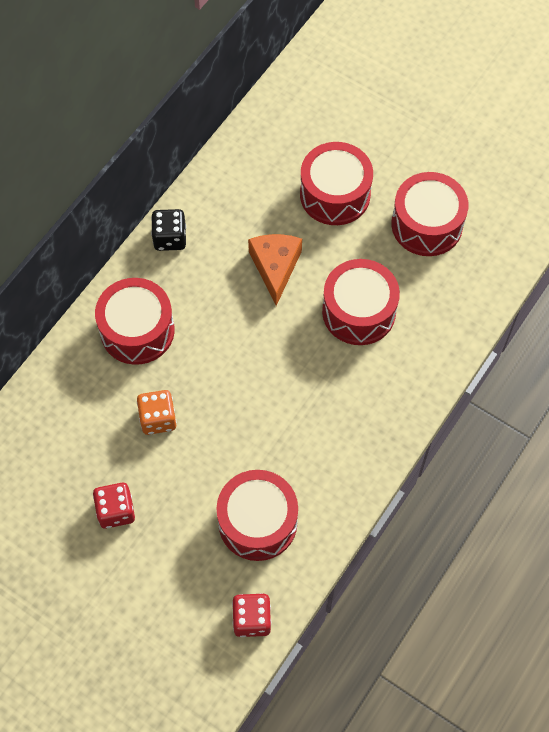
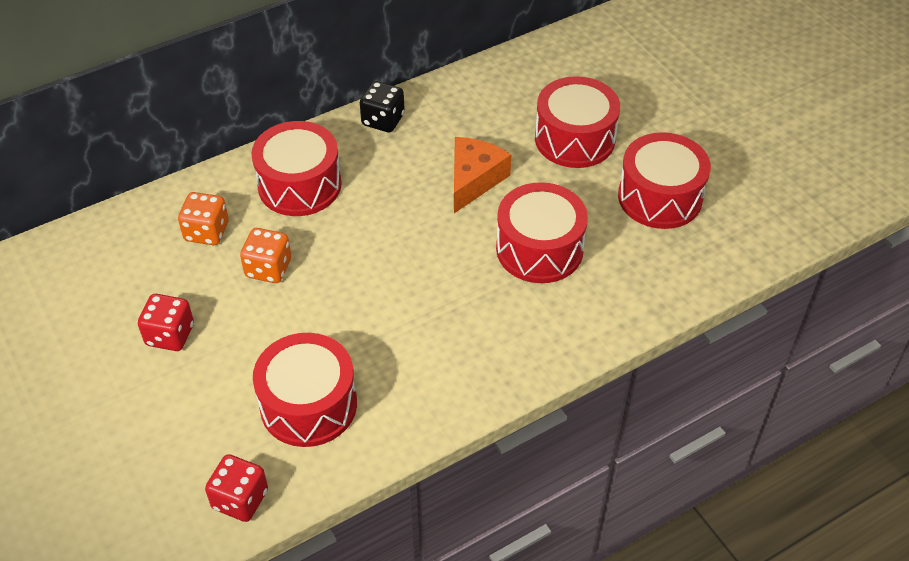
camera: 25 degrees right, 15 degrees down
none -> orange dice [178,192,229,245]

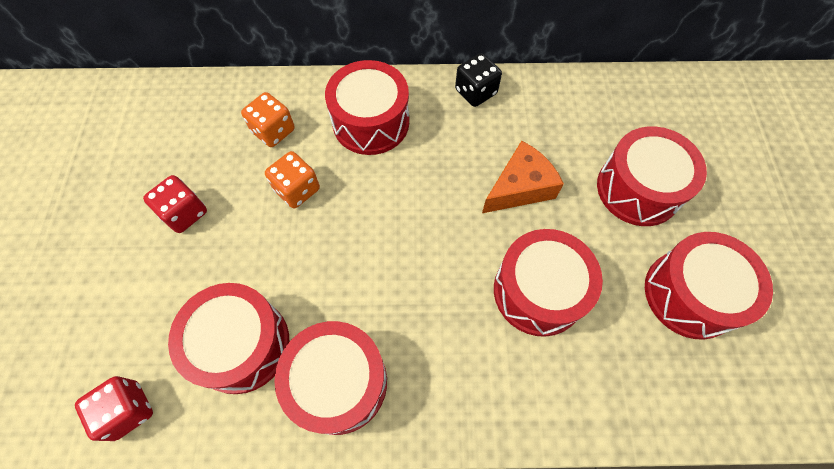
camera: 30 degrees right, 15 degrees up
none -> red drum [274,321,387,435]

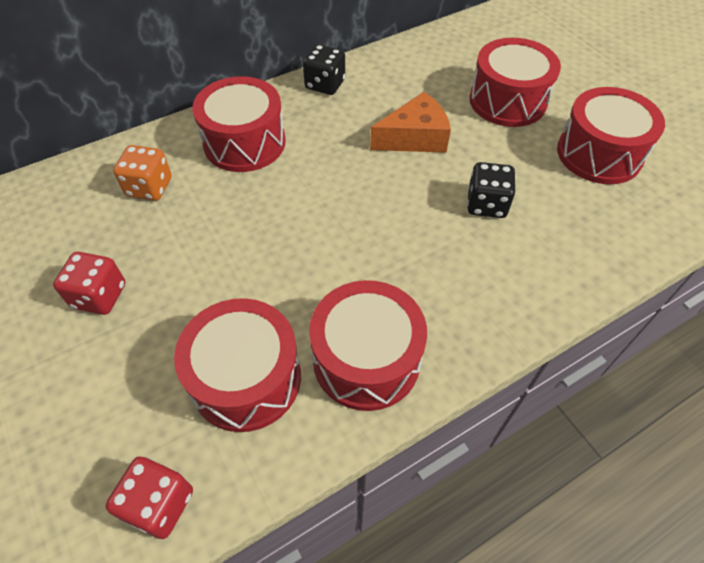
camera: 30 degrees left, 10 degrees down
orange dice [265,151,320,208] -> none
orange cheese [482,141,564,213] -> orange cheese turned 45 degrees clockwise [370,92,451,153]
red drum [494,229,603,337] -> black dice [467,162,515,218]

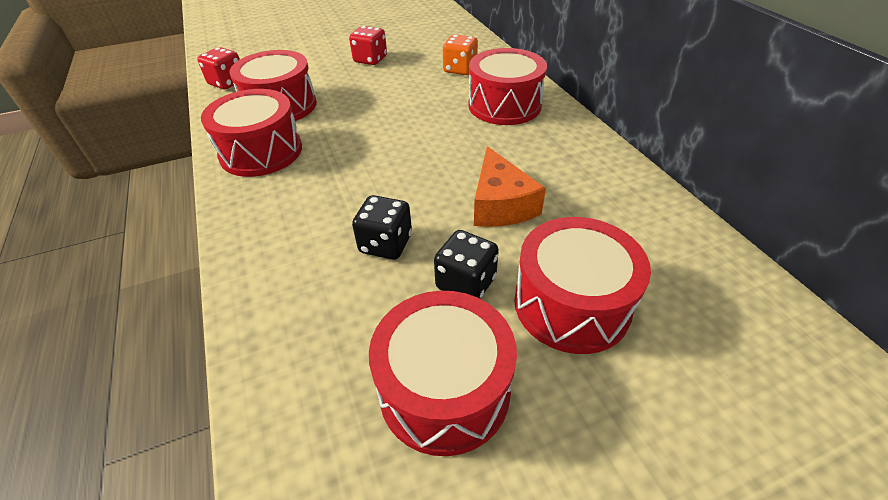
camera: 100 degrees right, 10 degrees down
black dice [303,44,345,95] -> black dice moved to [434,230,499,299]

